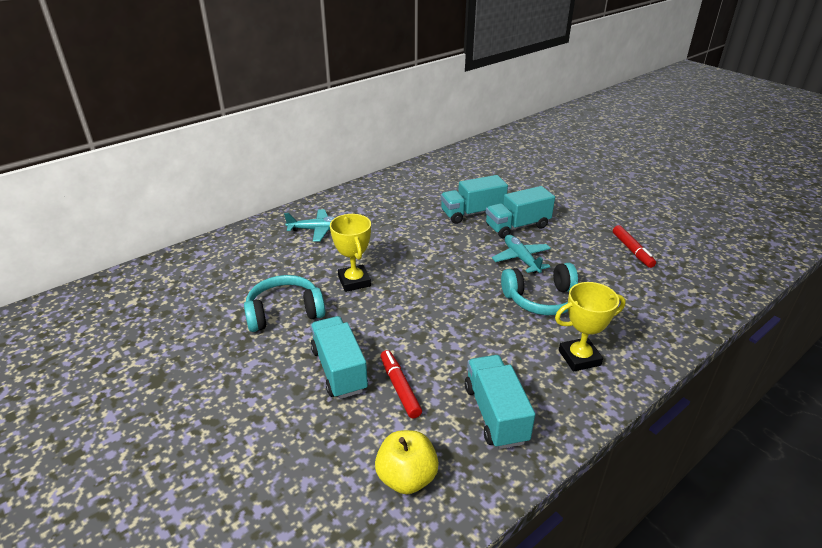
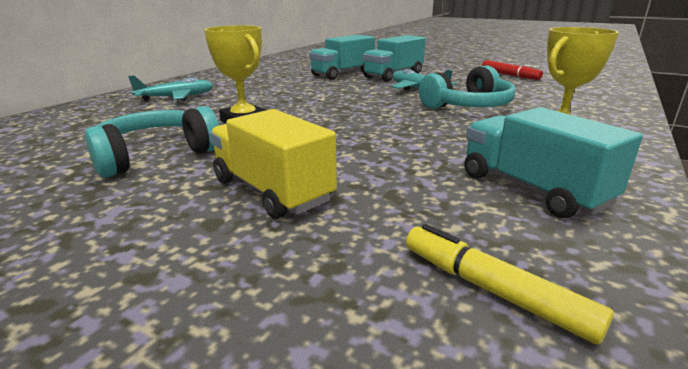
camera: 20 degrees left, 10 degrees down
turquoise truck [311,316,368,399] -> yellow truck [210,109,337,219]
yellow apple [375,430,439,494] -> yellow marker [406,224,614,345]
red marker [381,350,422,418] -> none

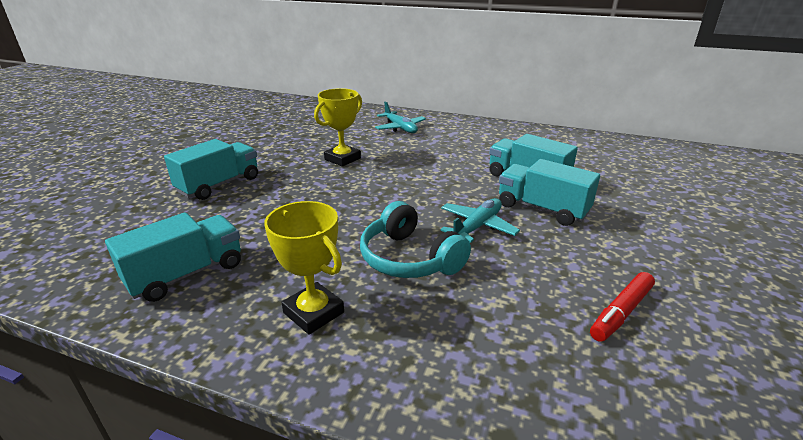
camera: 80 degrees right, 5 degrees up
turquoise headphones [85,106,219,178] -> none
yellow truck [210,109,337,219] -> turquoise truck [164,139,258,200]
yellow marker [406,224,614,345] -> none

